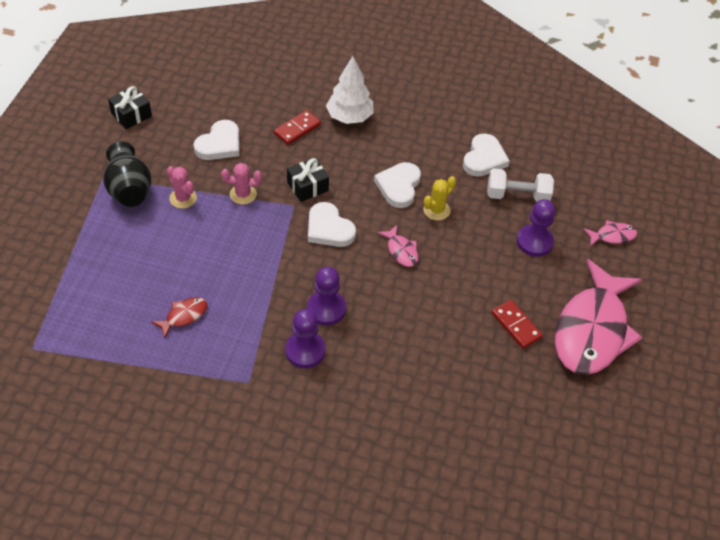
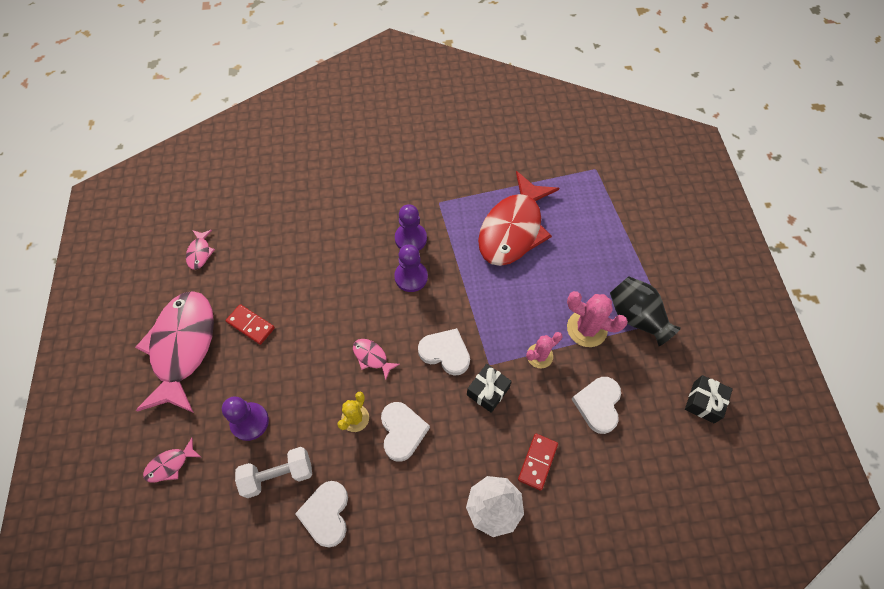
camera: 160 degrees right, 10 degrees up
red fish [151,297,207,338] -> red fish [478,171,559,266], size x2.49
pink cactus [167,166,197,209] -> pink cactus [567,291,628,347], size x1.56
none -> pink fish [186,230,215,270]

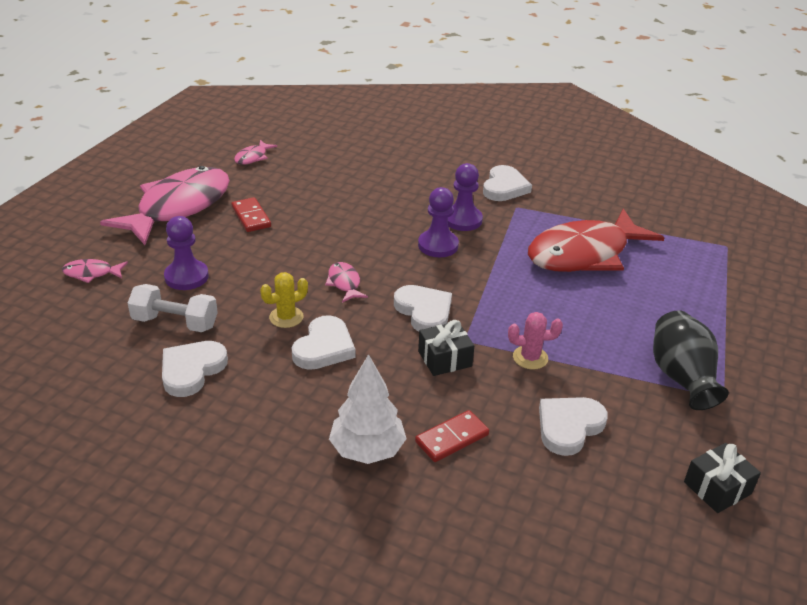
camera: 30 degrees right, 25 degrees down
pink cactus [567,291,628,347] -> none
none -> white heart [483,165,532,201]

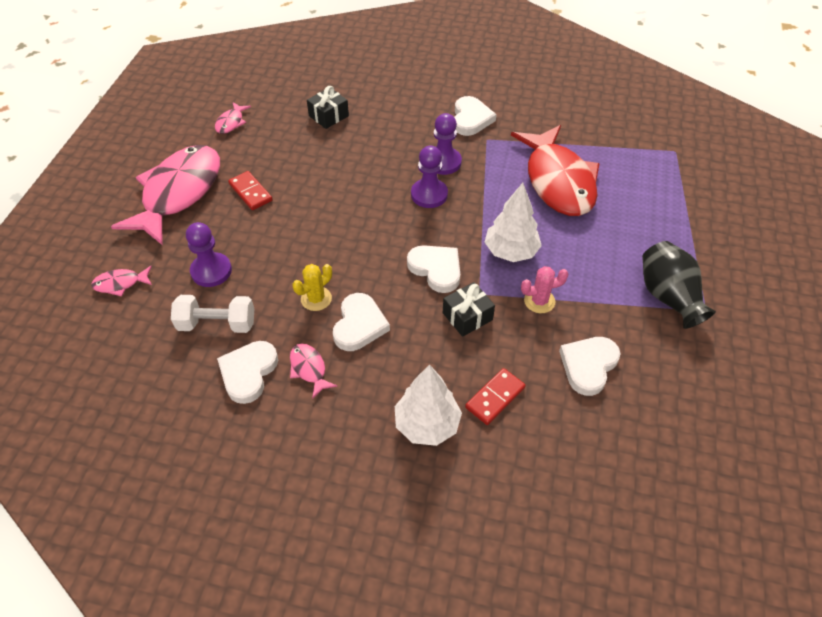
camera: 10 degrees left, 15 degrees up
pink fish [325,262,368,303] -> pink fish moved to [290,343,337,399]
red fish [528,208,665,272] -> red fish turned 60 degrees counterclockwise [511,125,600,216]
black gift [684,443,761,513] -> black gift moved to [307,86,349,129]
none -> white tree [484,183,542,262]

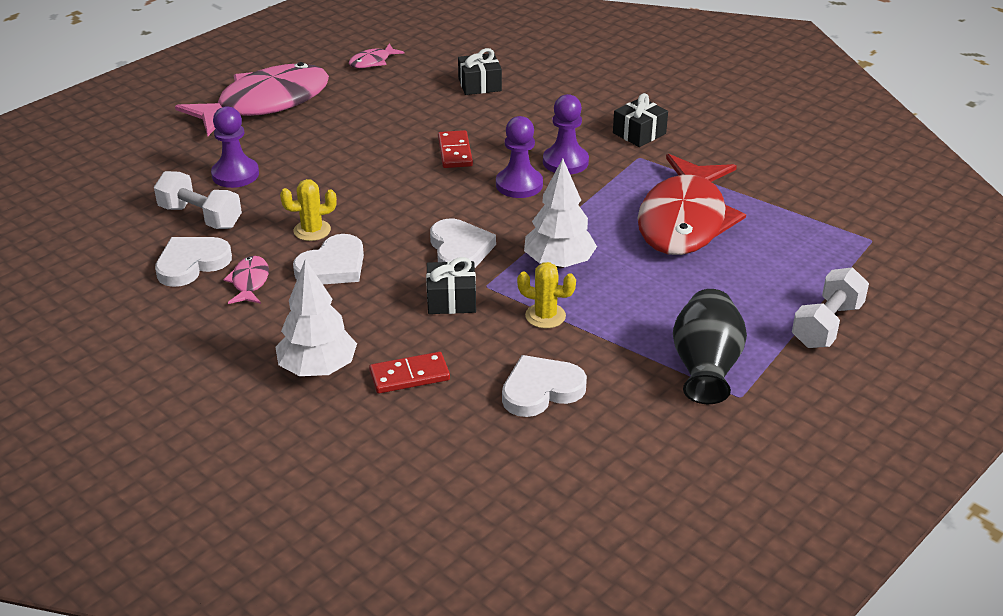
camera: 30 degrees right, 15 degrees down
pink fish [91,266,152,296] -> none
red domino [228,171,273,210] -> red domino moved to [438,130,473,168]
white heart [454,96,497,136] -> black gift [613,93,668,147]
pink cactus [521,266,568,313] -> yellow cactus [517,262,576,328]
none -> white dumbbell [792,268,869,348]

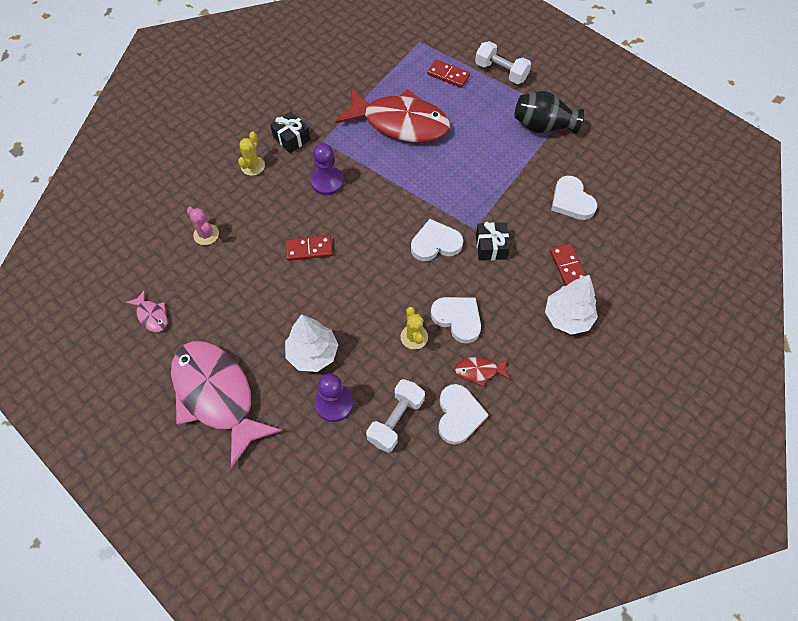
camera: 90 degrees left, 25 degrees up
white heart [155,237,232,287] -> white heart turned 135 degrees counterclockwise [438,384,489,445]
pink fish [223,256,269,304] -> red fish [455,357,510,387]
black gift [458,48,502,95] -> pink cactus [187,207,219,245]
purple pawn [496,116,543,198] -> none
yellow cactus [517,262,576,328] -> yellow cactus moved to [238,131,265,176]
white tree [524,159,597,268] -> white tree moved to [285,314,338,372]
none -> red domino [427,60,470,88]

